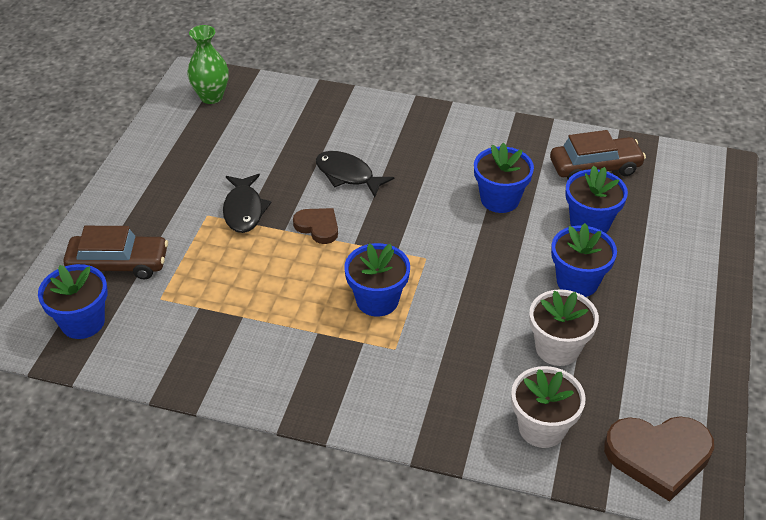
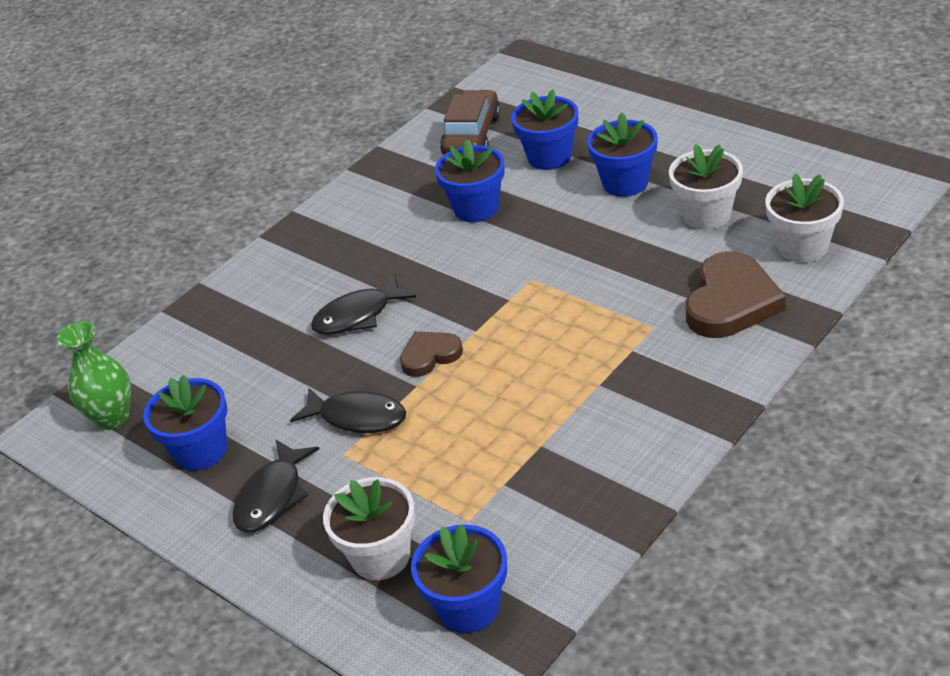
camera: 60 degrees left, 5 degrees down
brown car [64,226,168,279] -> white flower pot [323,477,415,580]
blue flower pot [344,243,410,316] -> blue flower pot moved to [143,375,227,471]
brown heart [604,416,714,502] -> brown heart moved to [686,251,786,338]
none -> black fish [232,440,319,532]

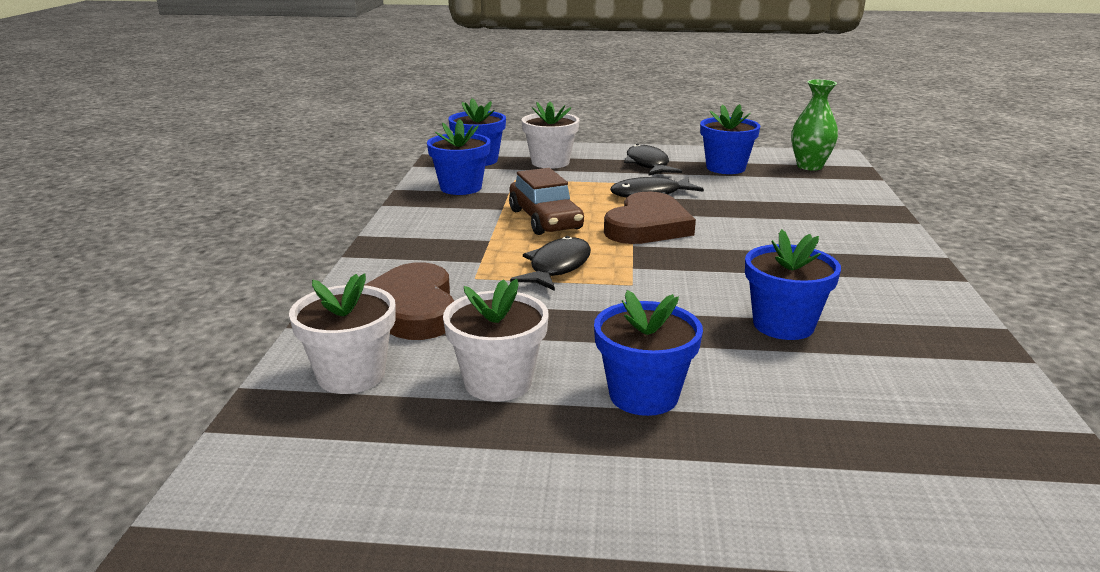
camera: 140 degrees right, 15 degrees down
black fish [311,274,416,335] -> black fish moved to [510,236,591,291]
brown heart [400,331,463,377] -> brown heart [604,192,696,244], size x1.73
brown car [440,90,501,155] -> brown car moved to [509,168,584,235]
blue flower pot [511,89,578,170] -> blue flower pot moved to [427,119,490,195]

